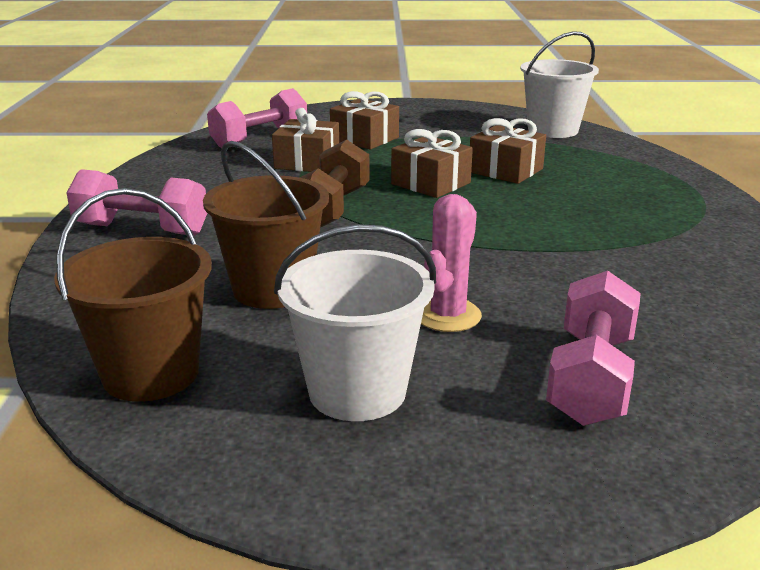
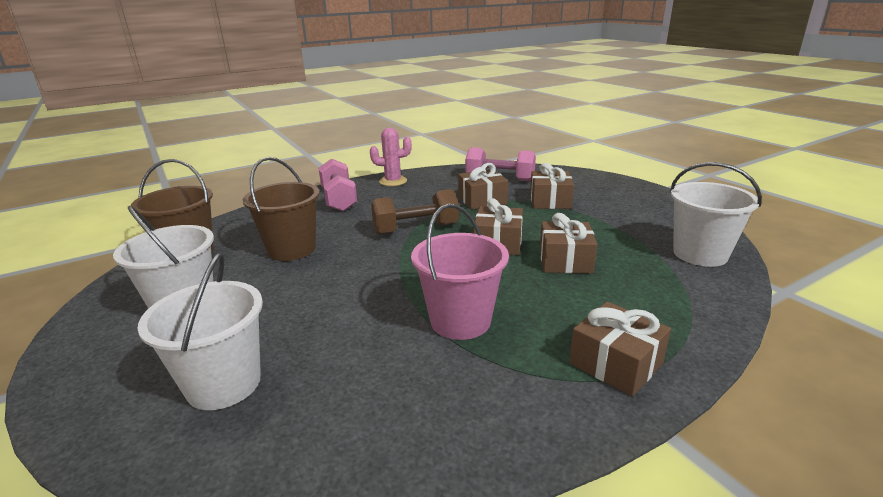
camera: 60 degrees right, 0 degrees up
pink cactus [421,194,482,332] -> pink cactus moved to [370,128,412,186]
pink dumbbell [546,271,641,426] -> white bucket [137,253,263,410]
none -> pink bucket [411,204,509,340]
none -> brown gift [569,302,671,396]

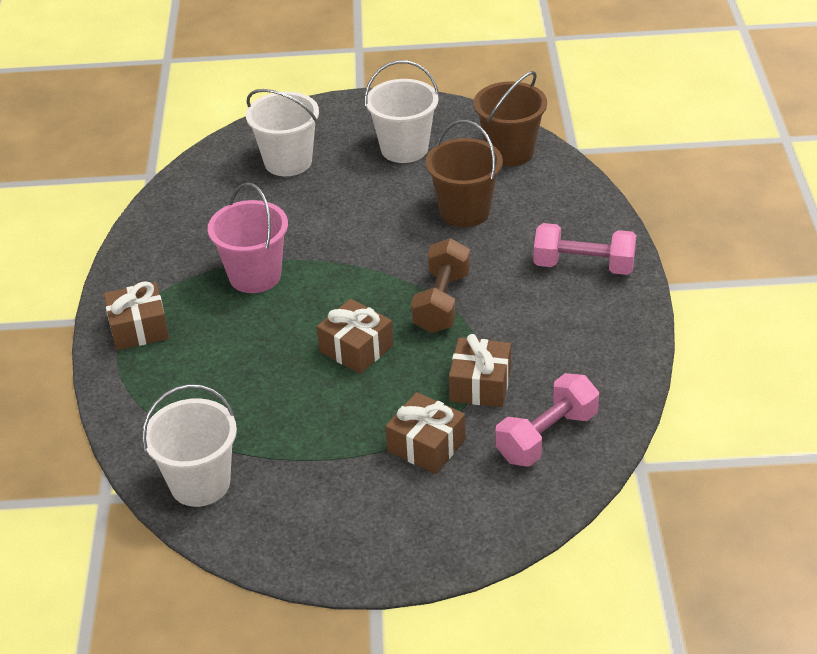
camera: 120 degrees right, 15 degrees up
pink cactus [370,128,412,186] -> none
brown gift [540,213,597,274] -> none

